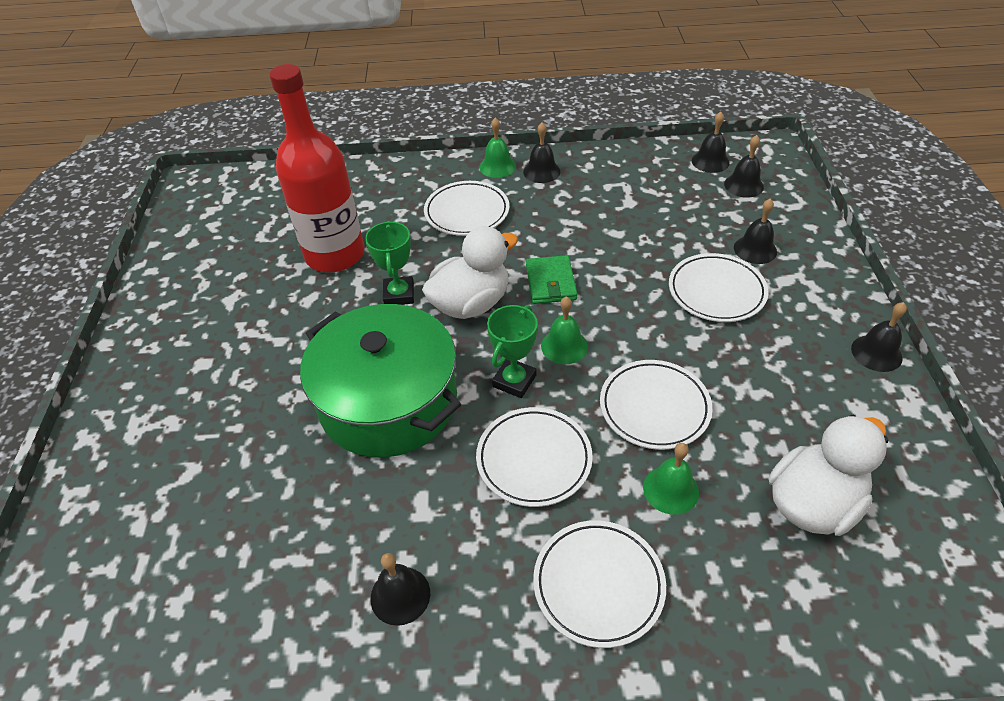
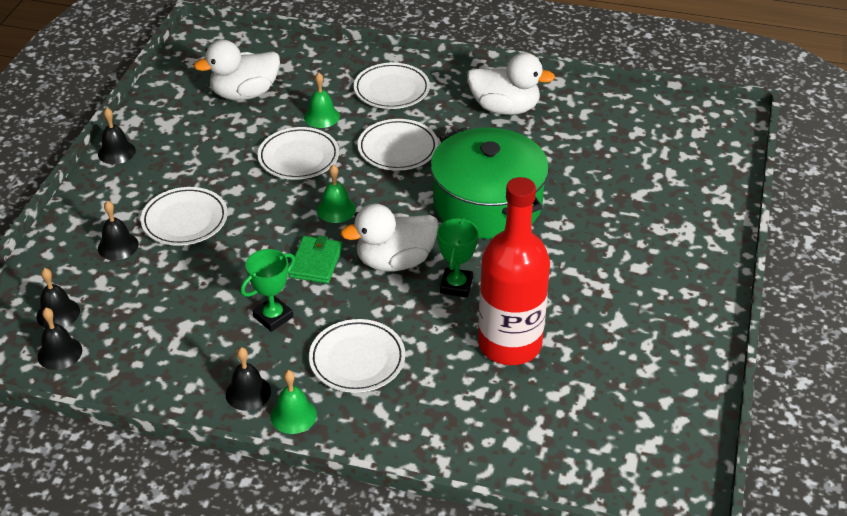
camera: 165 degrees left, 5 degrees down
black bell [371,553,430,626] -> white duck [467,53,555,115]
green trophy [487,305,538,398] -> green trophy moved to [241,249,295,332]

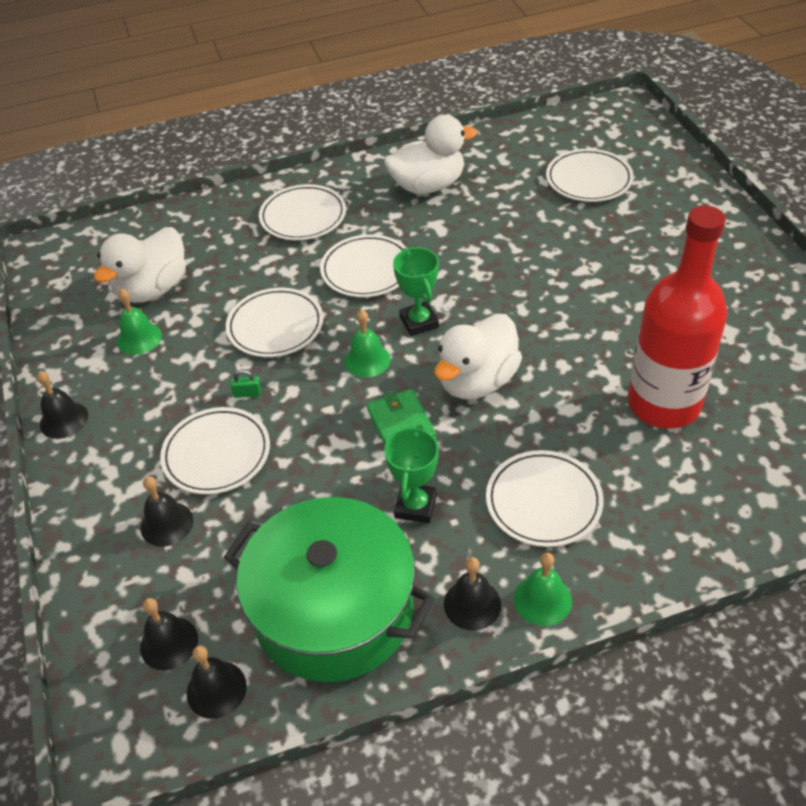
camera: 30 degrees left, 5 degrees up
green bell [304,72,340,128] -> green bell moved to [117,289,162,355]
green pot [430,127,549,239] -> green pot moved to [224,497,435,682]
green trophy [437,217,479,298] -> green trophy moved to [393,247,439,336]
none -> green padlock [231,370,261,398]
none -> white plate [546,149,634,202]

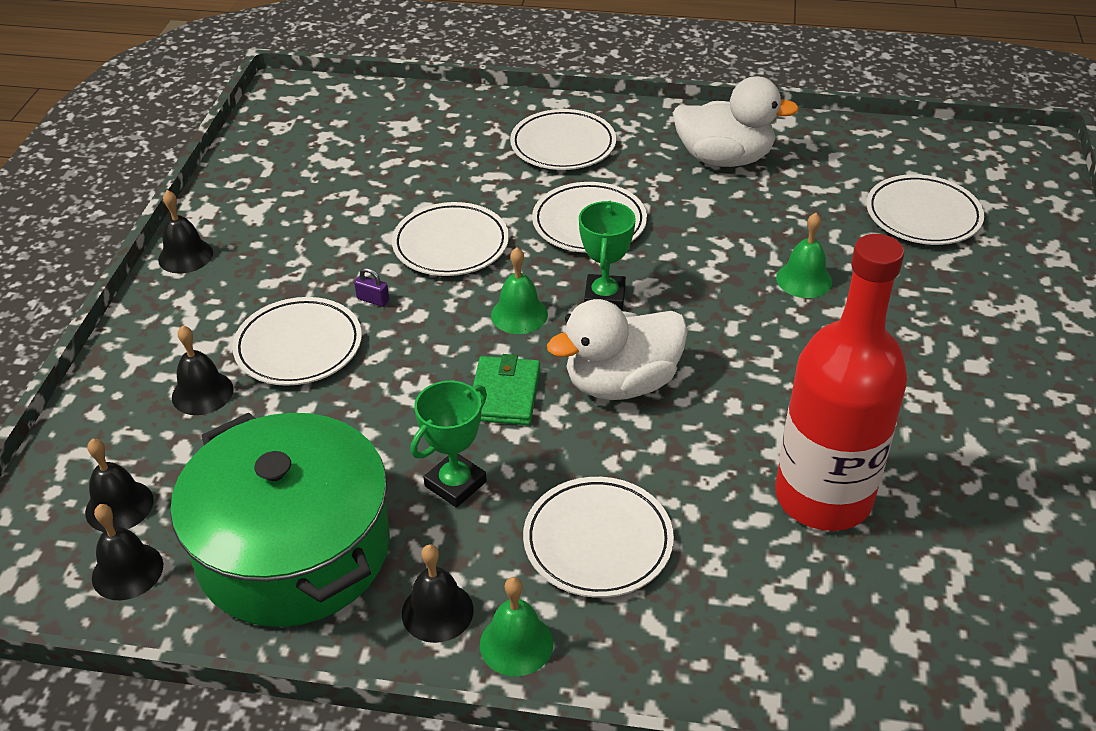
camera: 25 degrees right, 5 degrees down
white duck [94,227,186,303] -> none
green bell [117,289,162,355] -> green bell moved to [776,213,832,298]
green padlock [231,370,261,398] -> purple padlock [354,268,389,307]

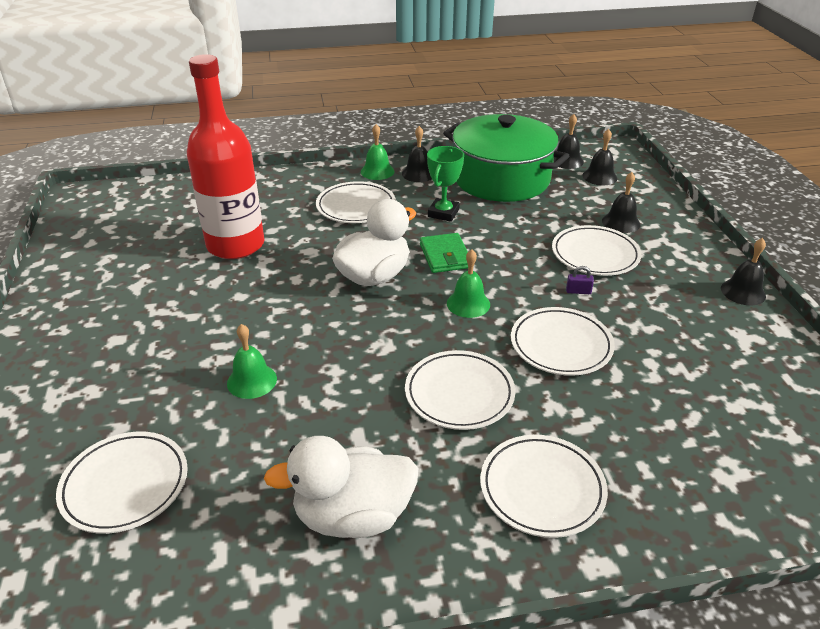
camera: 160 degrees right, 5 degrees down
green trophy [579,201,636,311] -> none

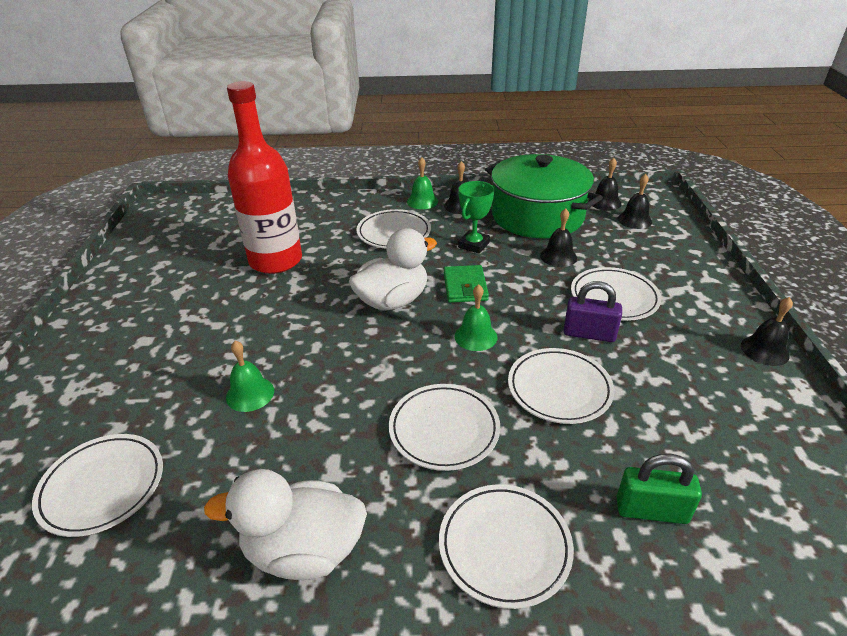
camera: 10 degrees right, 0 degrees up
purple padlock [566,266,594,294] -> purple padlock [563,281,622,342], size x2.05
black bell [602,172,640,233] -> black bell moved to [540,208,577,267]
none -> green padlock [617,454,702,524]

